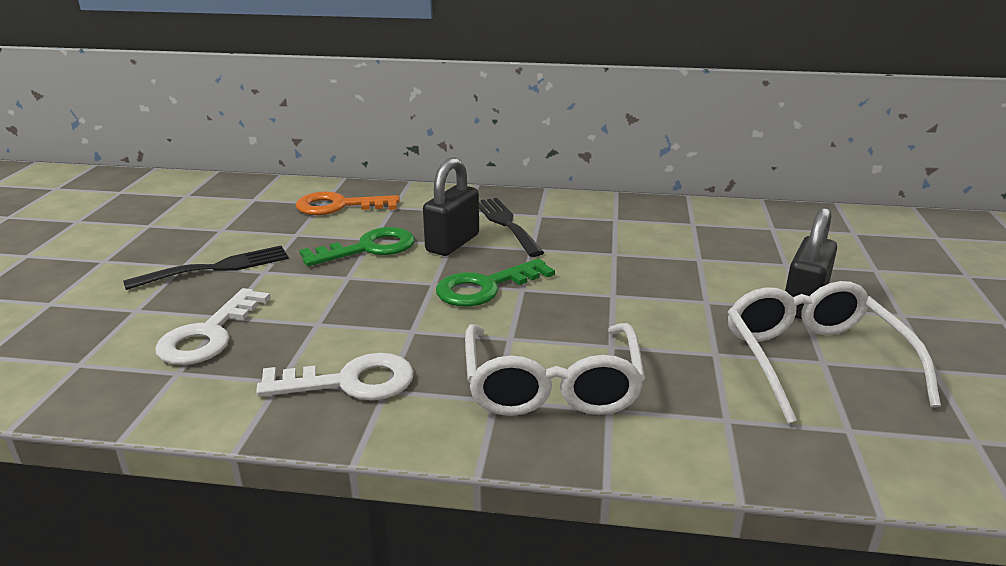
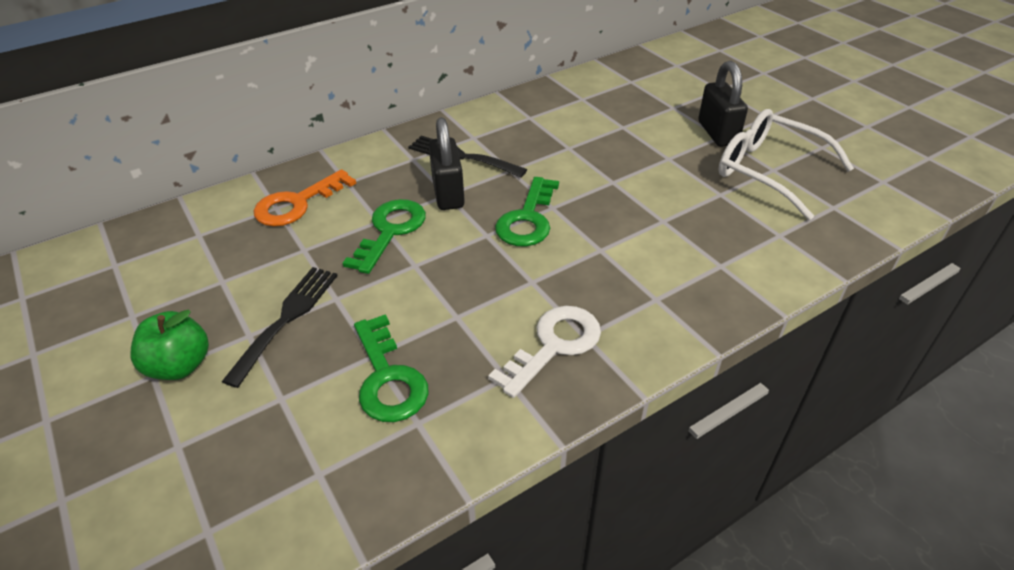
camera: 40 degrees left, 15 degrees up
white key [155,288,271,365] -> green key [354,314,429,422]
white glasses [465,323,645,416] -> none
none -> green apple [131,310,209,380]

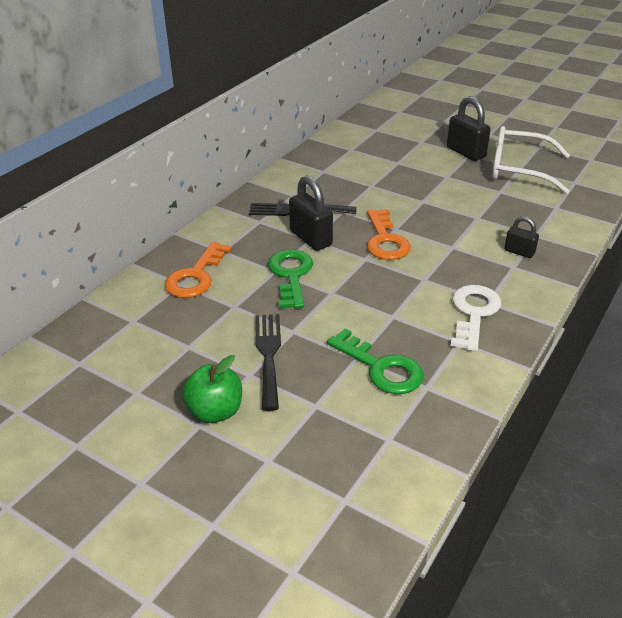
camera: 25 degrees left, 5 degrees down
green key [495,177,559,246] -> orange key [367,209,411,260]
none -> black padlock [504,216,539,258]

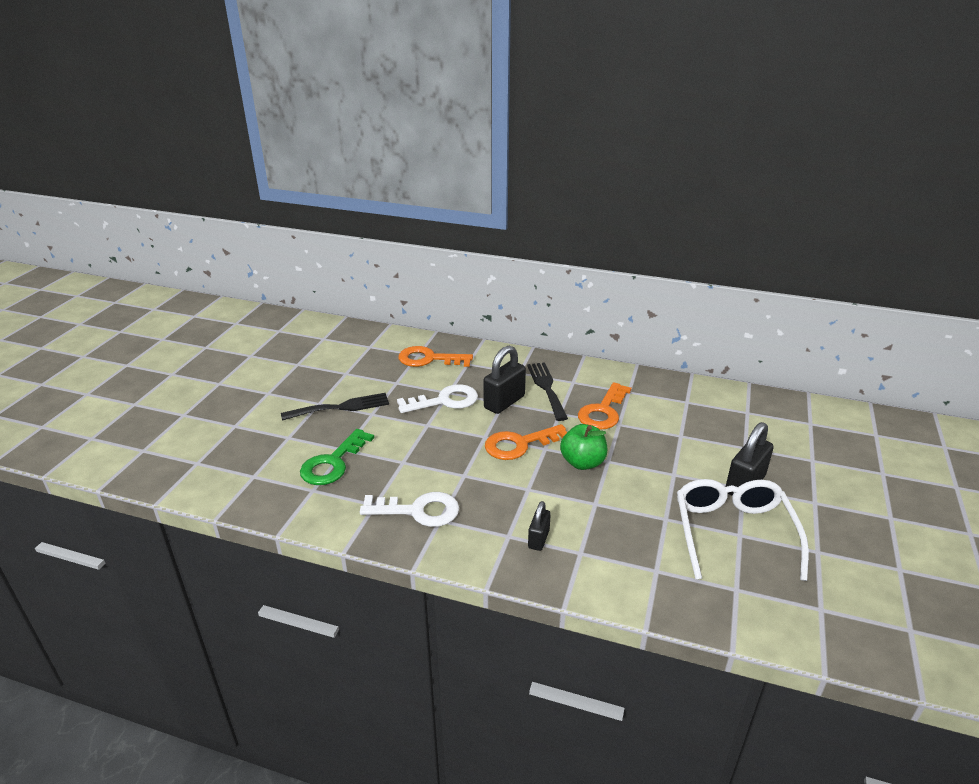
camera: 75 degrees right, 5 degrees down
green apple [182,355,242,423] -> green apple moved to [560,424,608,470]
green key [268,250,313,308] -> white key [397,384,478,413]
none -> orange key [578,382,632,430]

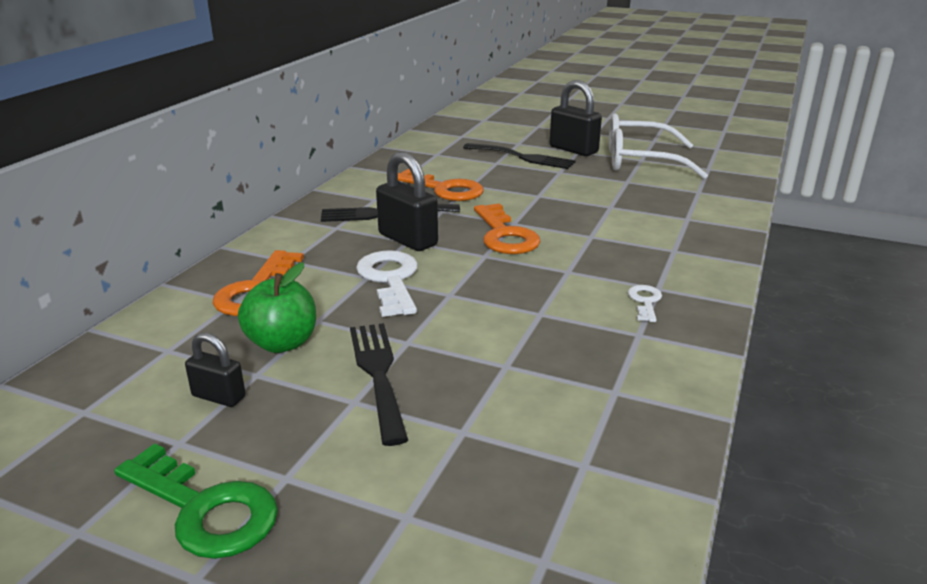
camera: 85 degrees left, 5 degrees down
green key [300,429,374,485] -> green key moved to [114,443,278,559]
white key [360,492,459,527] -> white key [628,285,662,322], size x0.52
black padlock [528,501,551,551] -> black padlock moved to [185,333,246,407]
green apple [560,424,608,470] -> green apple moved to [238,262,316,353]
none -> black fork [463,143,576,169]

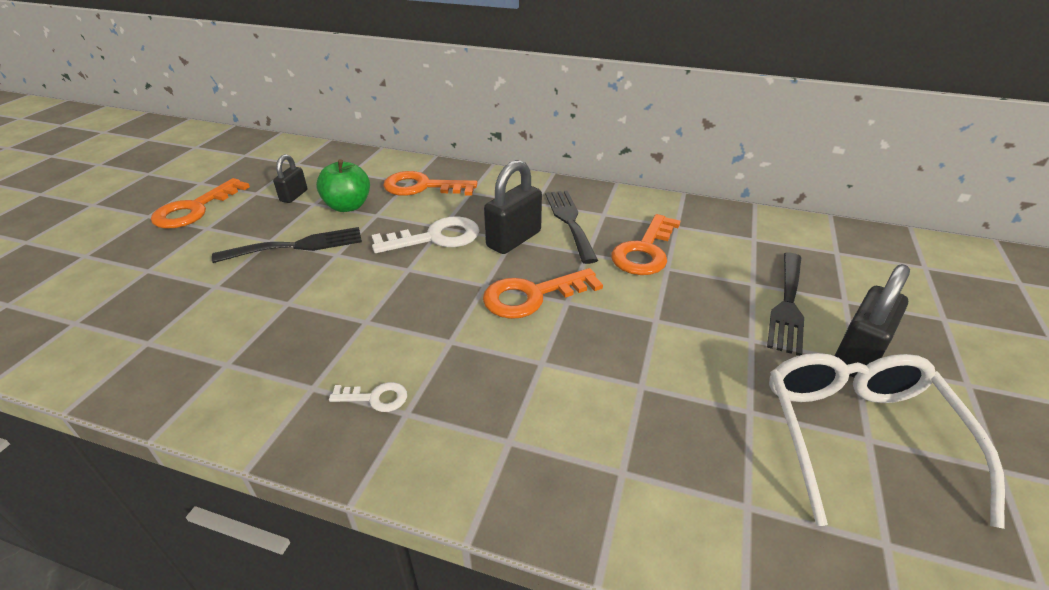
camera: 85 degrees right, 10 degrees up
green key [114,443,278,559] -> orange key [151,178,250,229]

